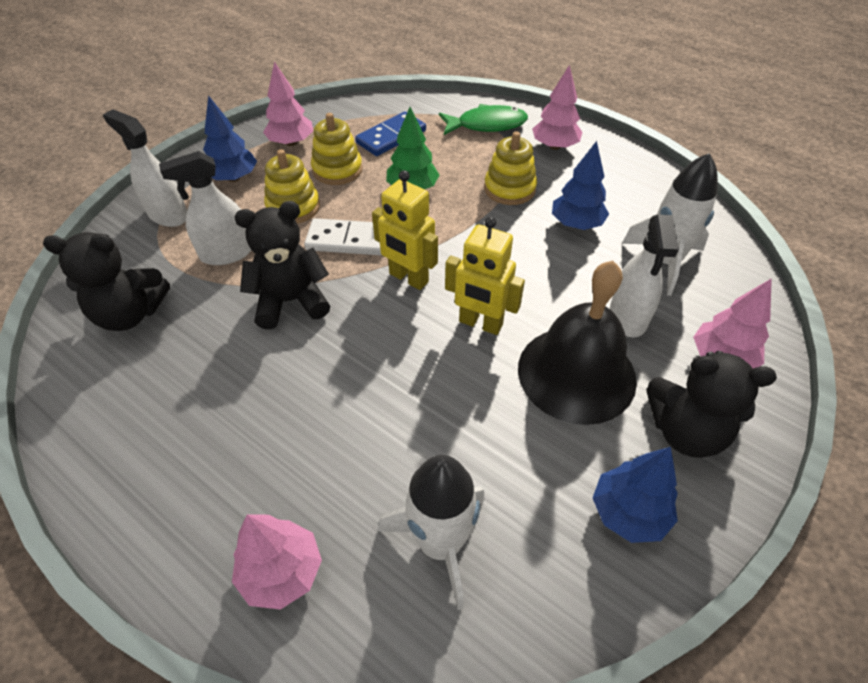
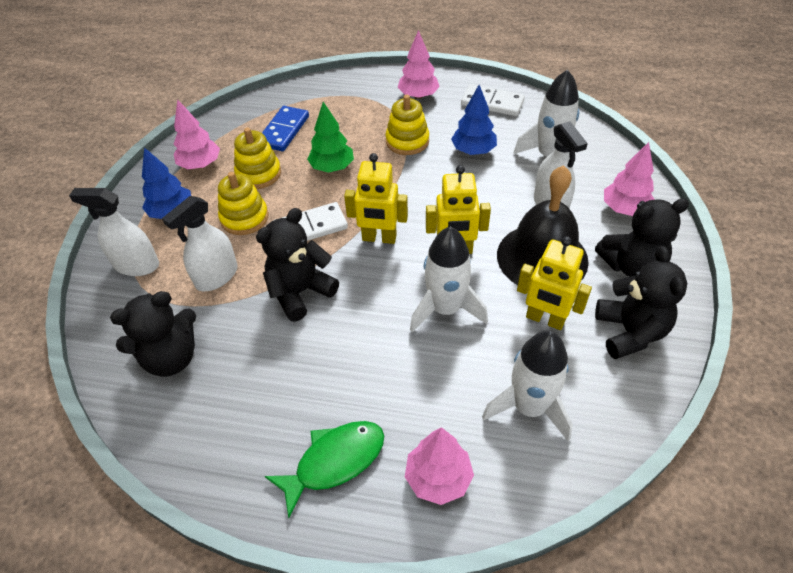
camera: 25 degrees left, 0 degrees up
green fish [439,104,528,135] -> green fish moved to [264,421,384,518]
blue tree [593,447,678,543] -> black teddy bear [595,246,687,359]
none -> white rocket [410,227,488,332]
none -> white domino [461,84,525,116]
none -> yellow robot [517,236,592,330]

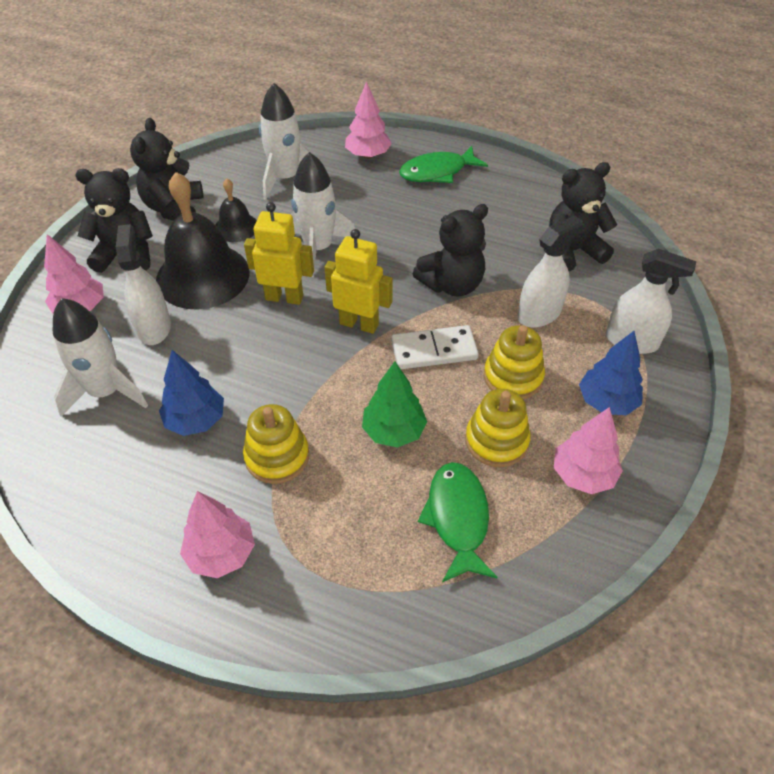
camera: 170 degrees left, 0 degrees up
blue domino [262,106,309,151] -> green fish [418,462,497,582]
white domino [461,84,525,116] -> none
yellow robot [517,236,592,330] -> black bell [216,178,257,242]

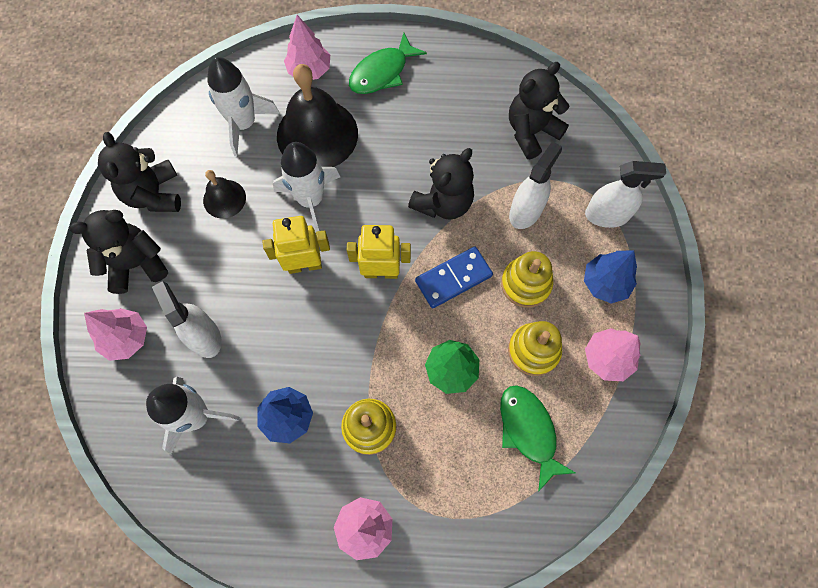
camera: 20 degrees left, 20 degrees up
black bell [156,172,250,310] -> black bell moved to [277,64,358,167]
white domino [391,325,479,369] -> blue domino [415,246,493,308]

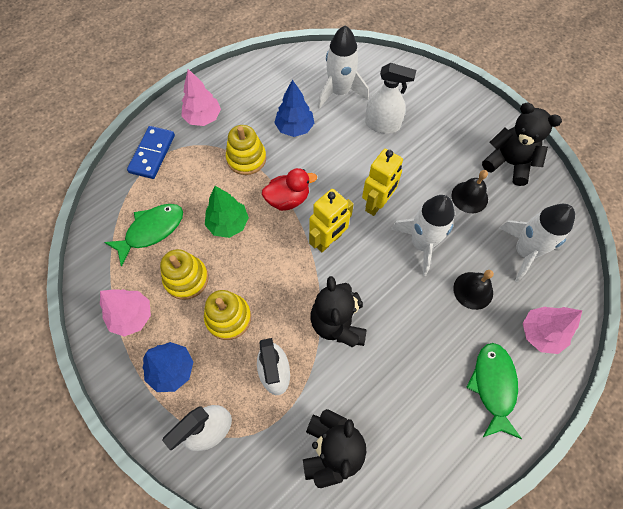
camera: 135 degrees right, 5 degrees down
black teddy bear [69,210,168,294] -> none
pink tree [84,308,147,361] -> none
black bell [277,64,358,167] -> black bell [453,270,494,310], size x0.51
blue domino [415,246,493,308] -> blue domino moved to [127,126,175,179]
green fish [500,385,575,492] -> green fish turned 60 degrees counterclockwise [104,204,183,267]
none -> red duck [262,168,317,211]

